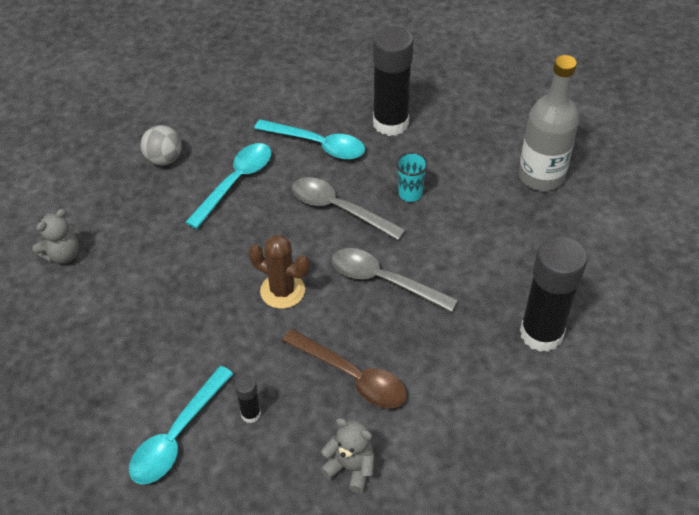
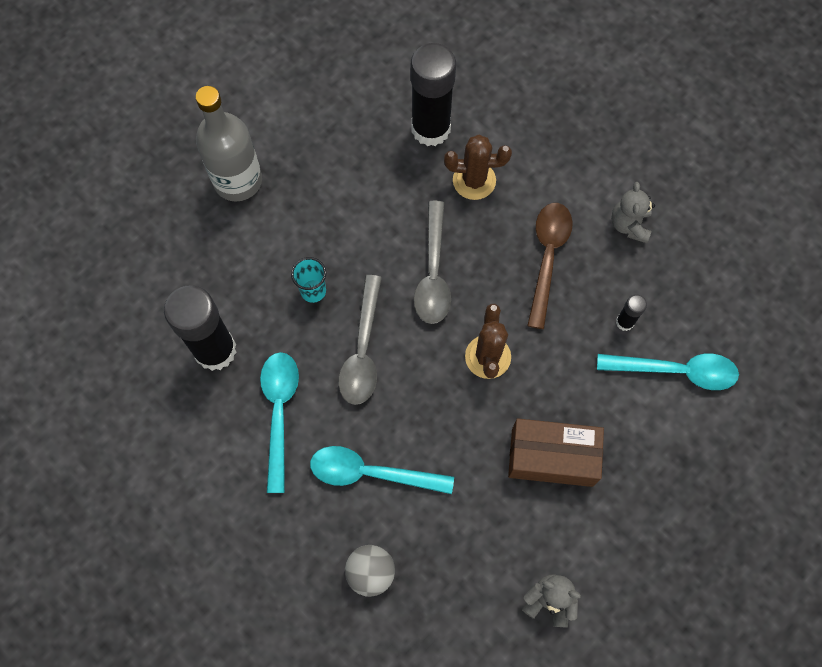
camera: 115 degrees left, 20 degrees up
none -> brown cactus [444,135,512,200]
none -> brown box [508,418,604,487]

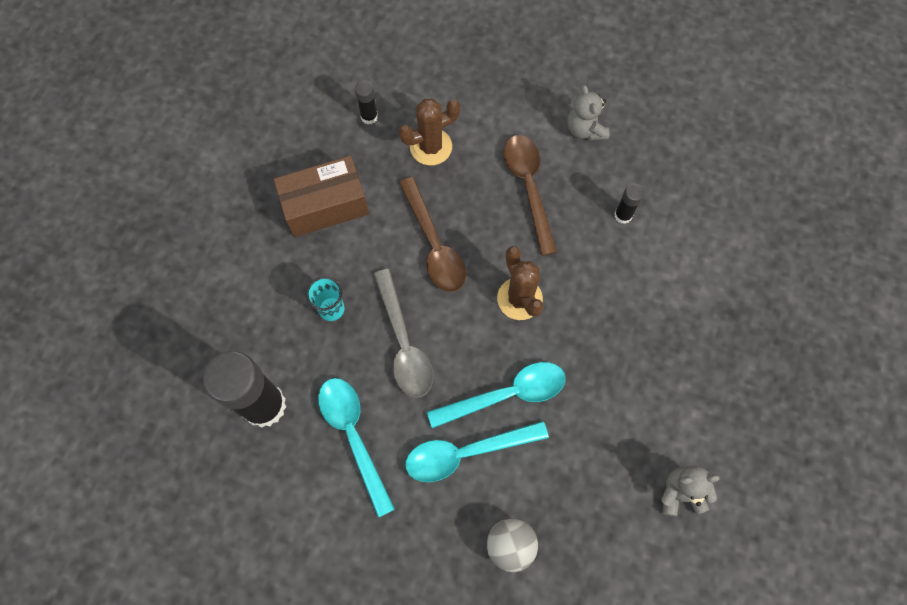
camera: 25 degrees left, 0 degrees up
grey bottle [195,86,262,201] -> none
black glue stick [411,43,456,146] -> black glue stick [355,80,378,124], size x0.44
grey spoon [414,201,451,324] -> brown spoon [399,177,466,292]
brown box [508,418,604,487] -> brown box moved to [274,156,369,237]
turquoise spoon [597,353,739,390] -> turquoise spoon moved to [427,362,566,428]

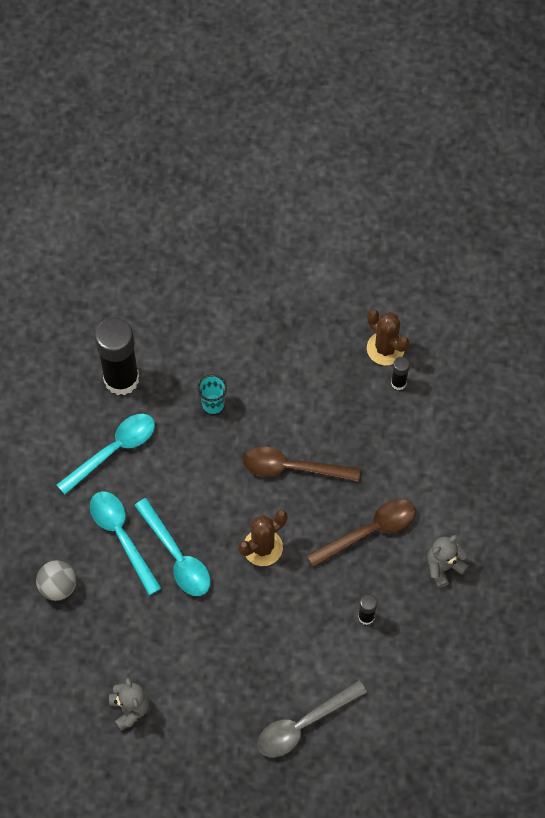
camera: 75 degrees right, 5 degrees down
brown box [274,156,369,237] -> none
grey spoon [374,269,433,398] -> grey spoon moved to [257,680,367,757]
brown cactus [399,99,460,165] -> brown cactus moved to [367,309,409,365]
brown spoon [399,177,466,292] -> brown spoon turned 45 degrees clockwise [243,447,360,482]

